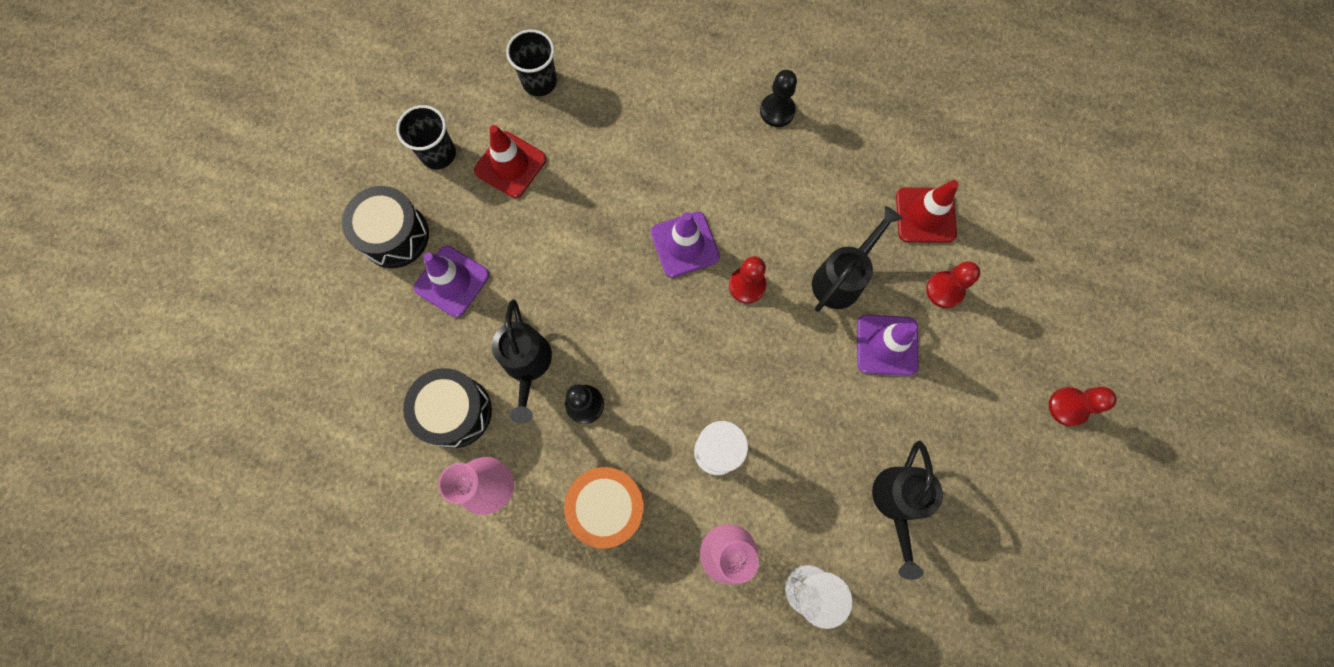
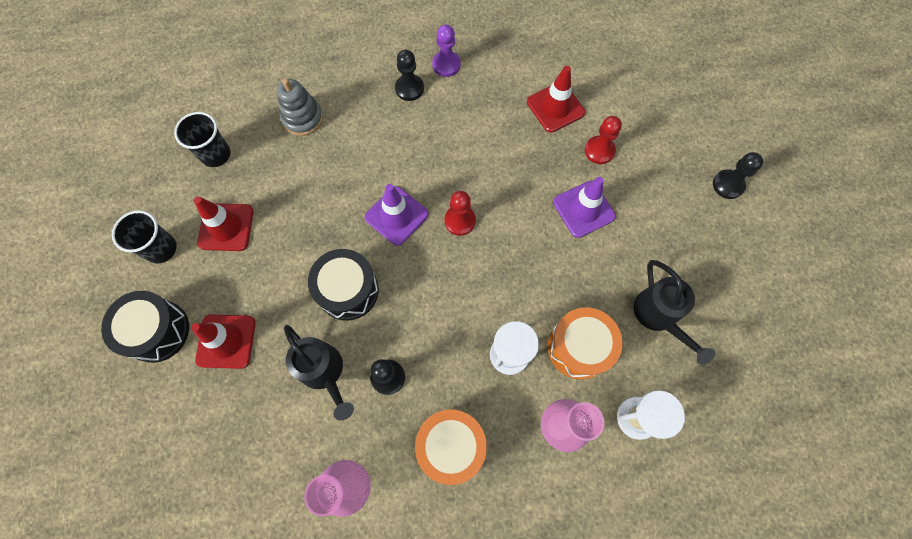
camera: 30 degrees left, 5 degrees down
black drum [403,368,492,448] -> black drum moved to [308,249,379,321]
purple traffic cone [414,246,489,317] -> red traffic cone [191,315,256,369]
black watering can [812,206,903,312] -> none
red pawn [1049,387,1117,426] -> black pawn [713,152,763,199]
none -> grey stacking toy [277,78,323,136]
none -> purple pawn [432,24,461,77]
none -> orange drum [548,307,623,380]

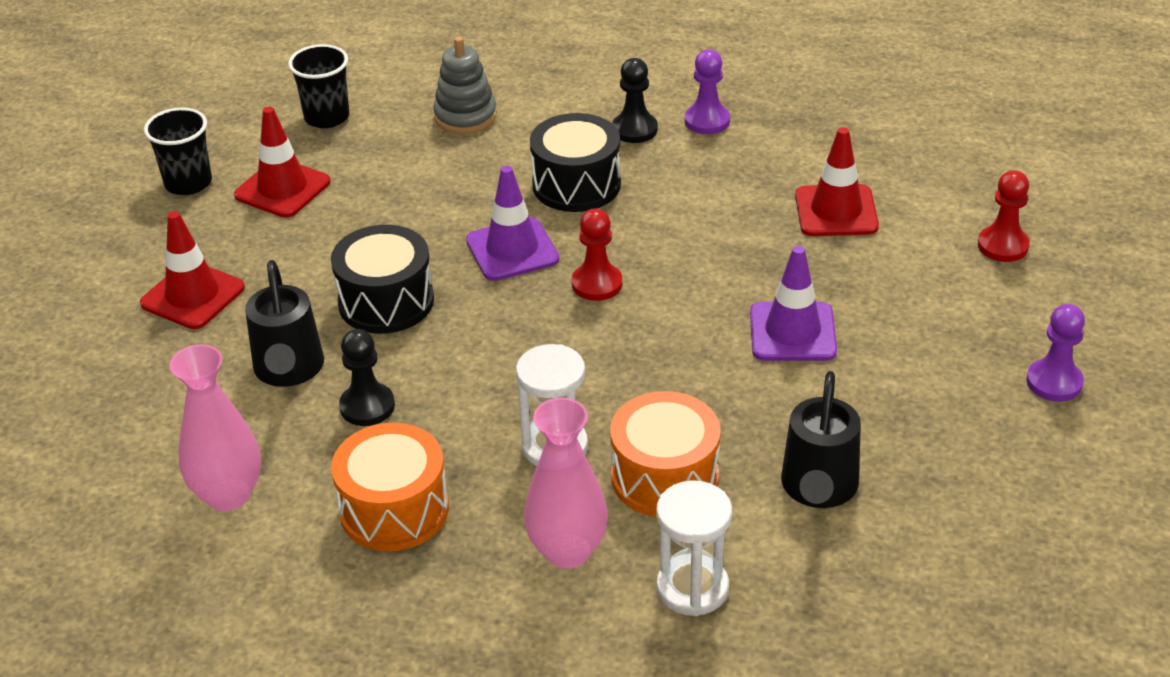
camera: 30 degrees right, 30 degrees down
black drum [101,291,189,363] -> black drum moved to [530,113,621,212]
red pawn [585,116,622,164] -> red pawn moved to [978,170,1030,262]
black pawn [713,152,763,199] -> purple pawn [1026,304,1085,402]

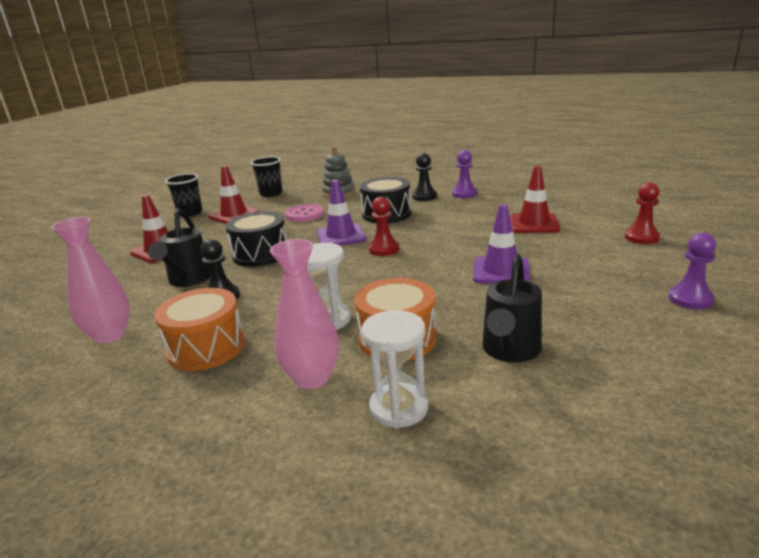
camera: 10 degrees right, 15 degrees down
none -> pink button [285,204,324,222]

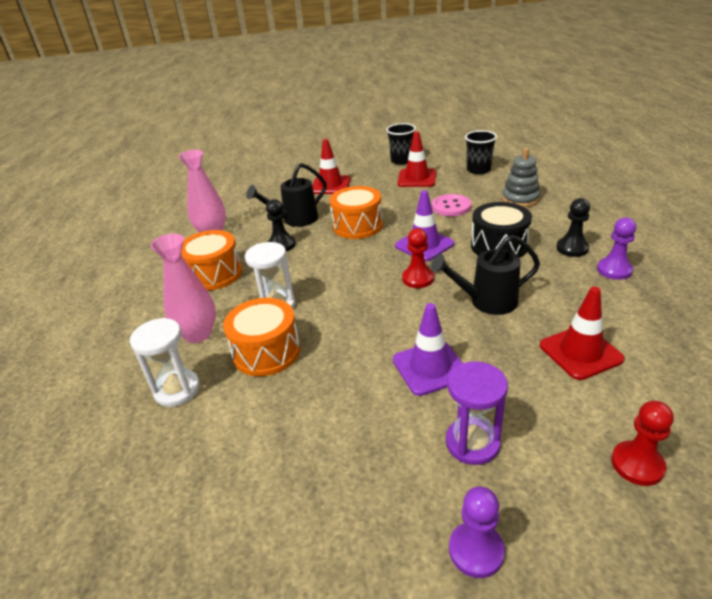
camera: 60 degrees right, 10 degrees up
black drum [226,211,287,267] -> orange drum [330,186,383,239]
black watering can [482,254,542,362] -> black watering can moved to [430,235,540,315]
none -> purple hourglass [446,361,508,465]

